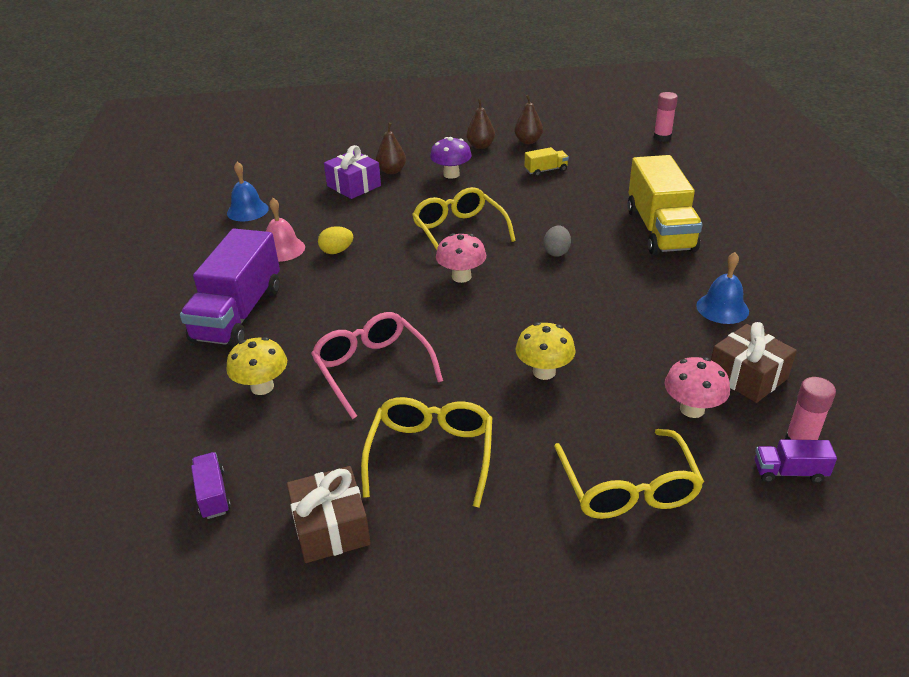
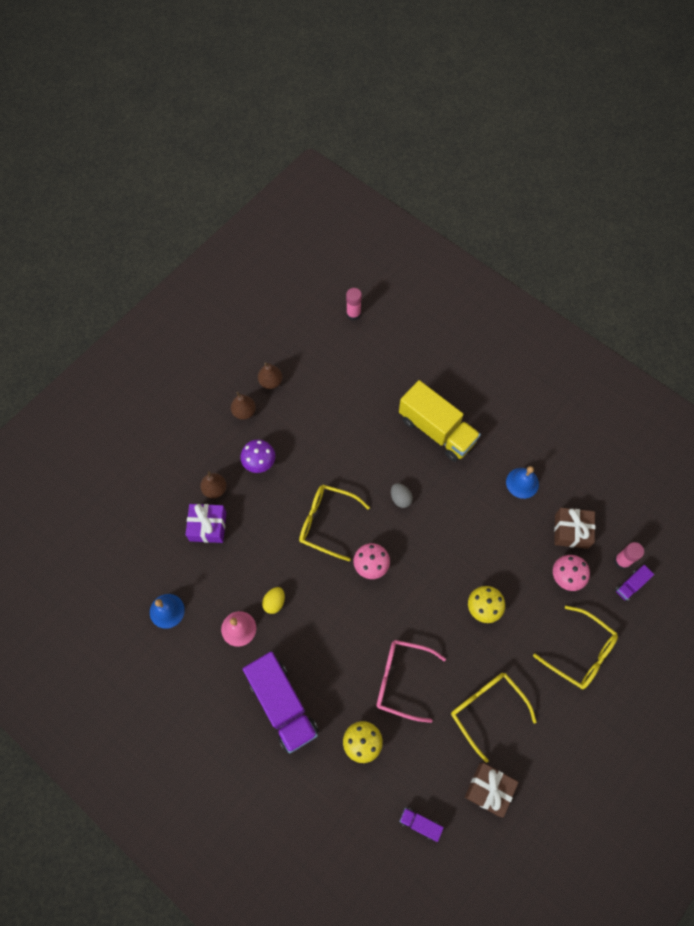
camera: 45 degrees left, 30 degrees up
yellow truck [525,147,569,177] -> none

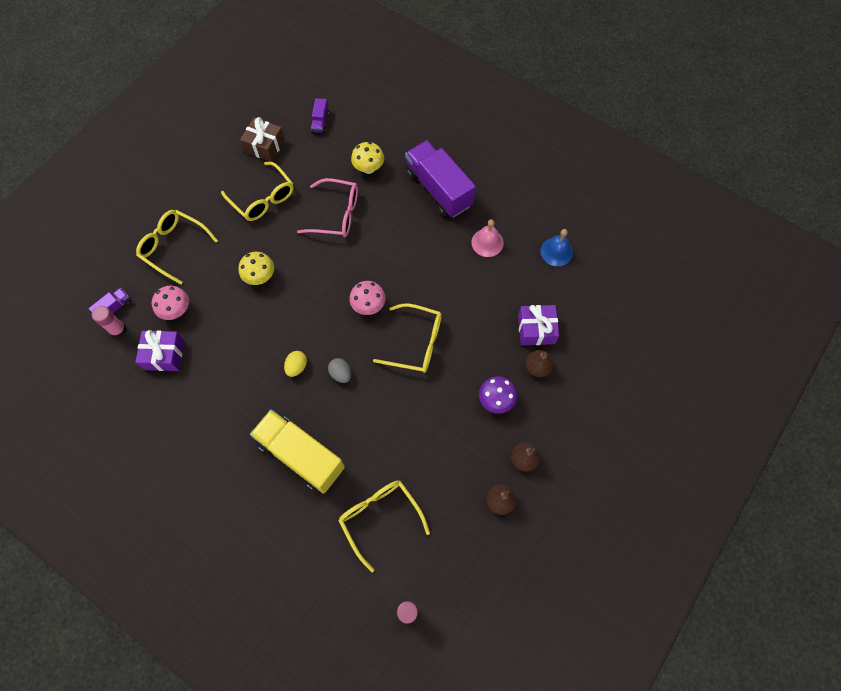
camera: 175 degrees right, 0 degrees up
yellow egg [262,587,285,614] -> yellow egg moved to [284,351,307,377]
purple truck [399,807,444,842] -> purple truck turned 75 degrees clockwise [311,98,329,133]
blue bell [506,466,539,499] -> none
brown gift [554,508,595,549] -> purple gift [136,330,184,371]
none -> yellow glasses [339,480,430,572]

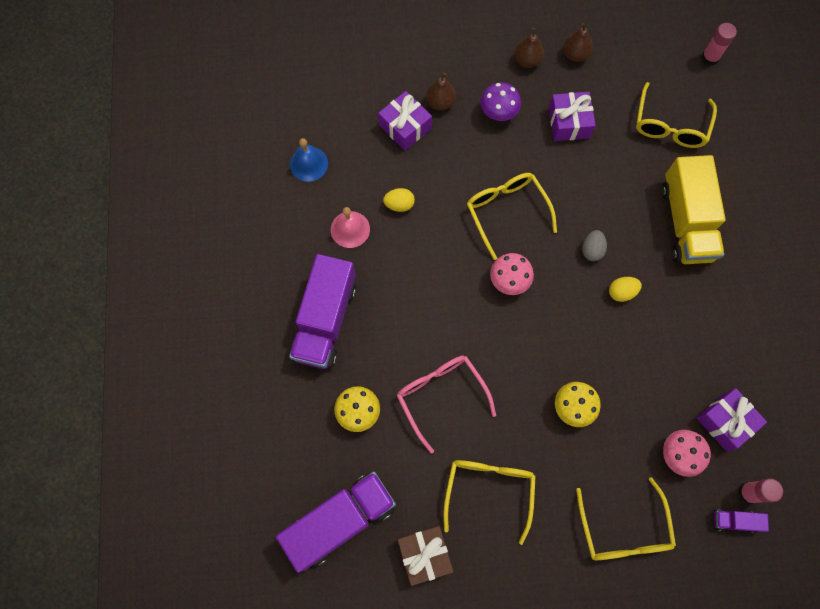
camera: 130 degrees left, 5 degrees up
purple truck [311,98,329,133] -> purple truck [276,472,396,573], size x2.33
none -> yellow egg [383,188,415,212]
none -> purple gift [549,92,596,141]

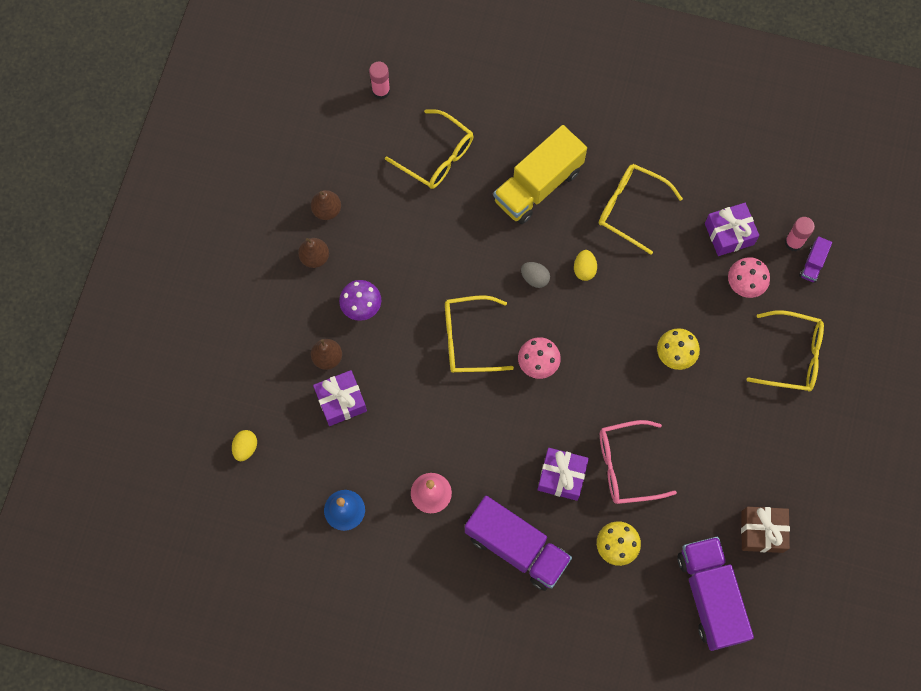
camera: 70 degrees left, 0 degrees up
yellow egg [383,188,415,212] -> yellow egg moved to [232,430,257,461]
yellow glasses [443,460,536,545] -> yellow glasses moved to [599,164,683,255]
purple gift [549,92,596,141] -> purple gift moved to [537,448,589,501]
yellow truck [661,155,726,264] -> yellow truck turned 120 degrees clockwise [493,125,587,224]

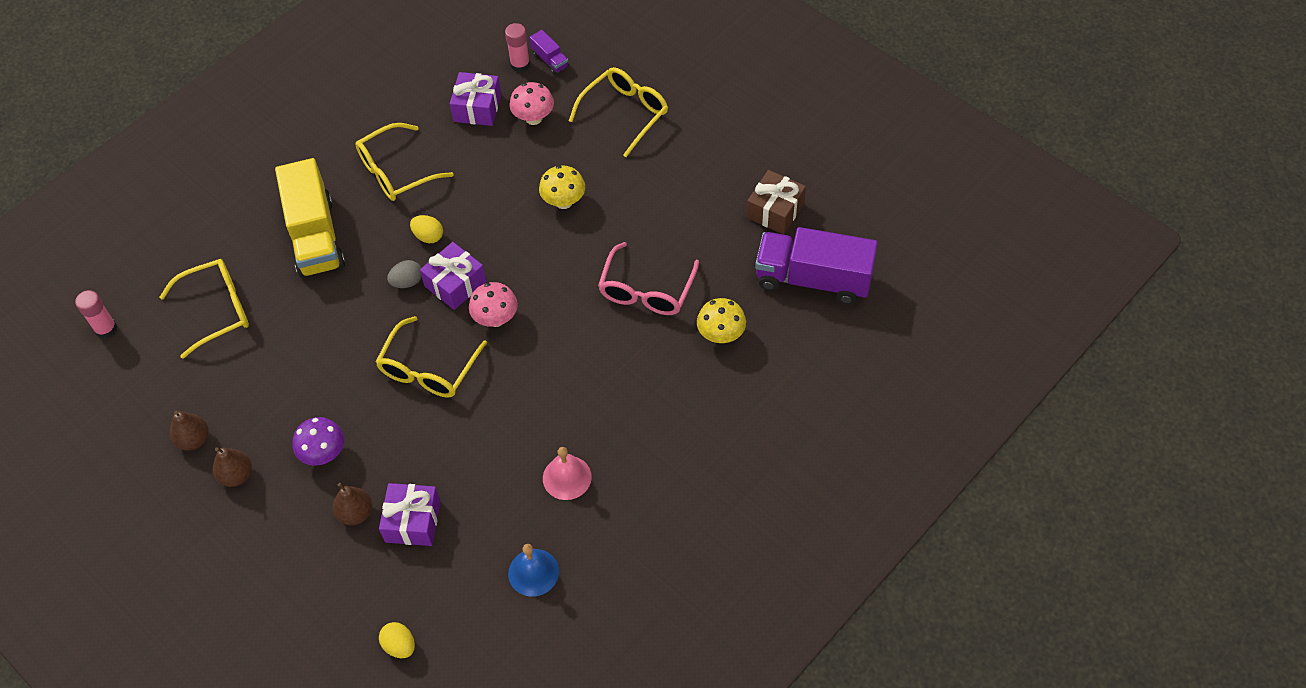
camera: 60 degrees left, 15 degrees down
purple truck [465,496,572,591] -> none
purple gift [537,448,589,501] -> purple gift moved to [420,242,487,310]

